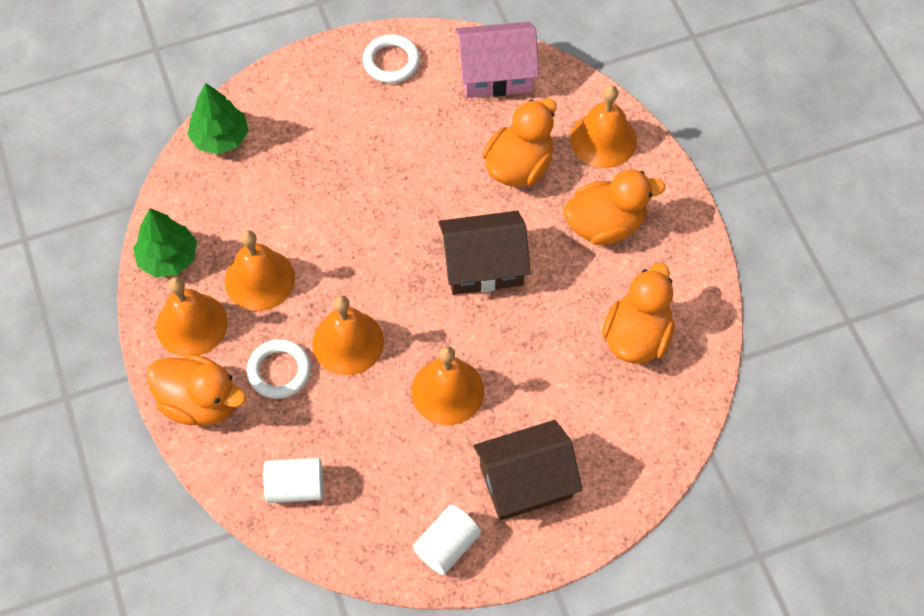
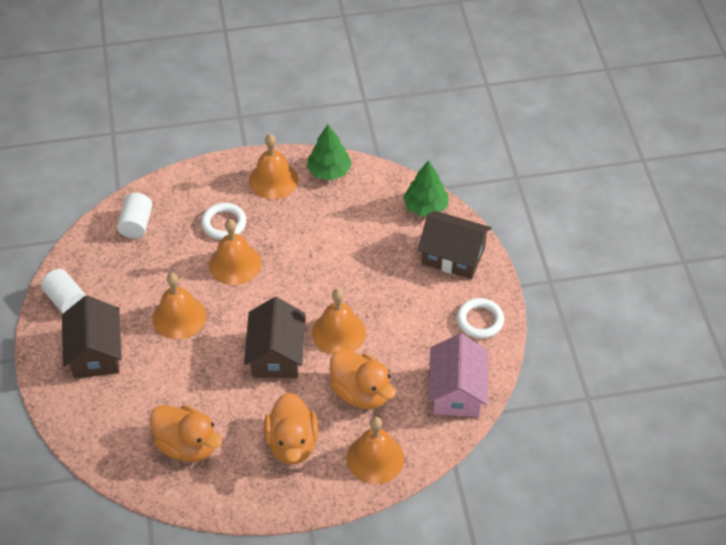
camera: 100 degrees right, 10 degrees down
orange duck [146,354,246,426] -> none
orange bell [225,230,295,311] -> orange bell moved to [312,289,366,355]
none -> brown house [418,211,492,279]

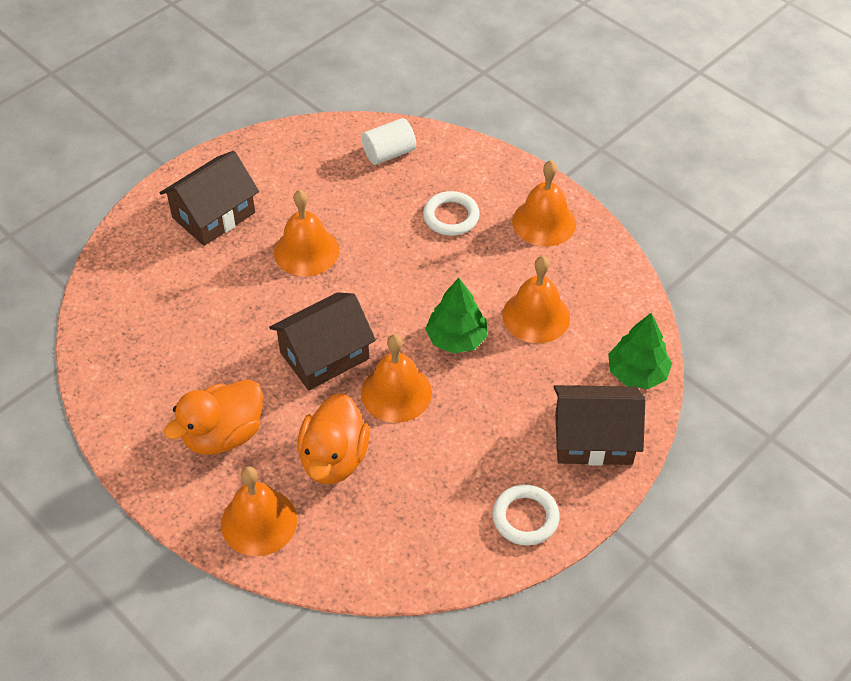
camera: 55 degrees right, 0 degrees up
white cylinder [41,269,86,314] -> none
orange duck [150,405,222,462] -> none
orange bell [209,219,261,285] -> orange bell moved to [502,256,570,343]
green tree [307,125,352,180] -> green tree moved to [425,278,488,354]
brown house [418,211,492,279] -> brown house turned 75 degrees counterclockwise [554,385,645,466]
pink house [428,334,488,417] -> none

